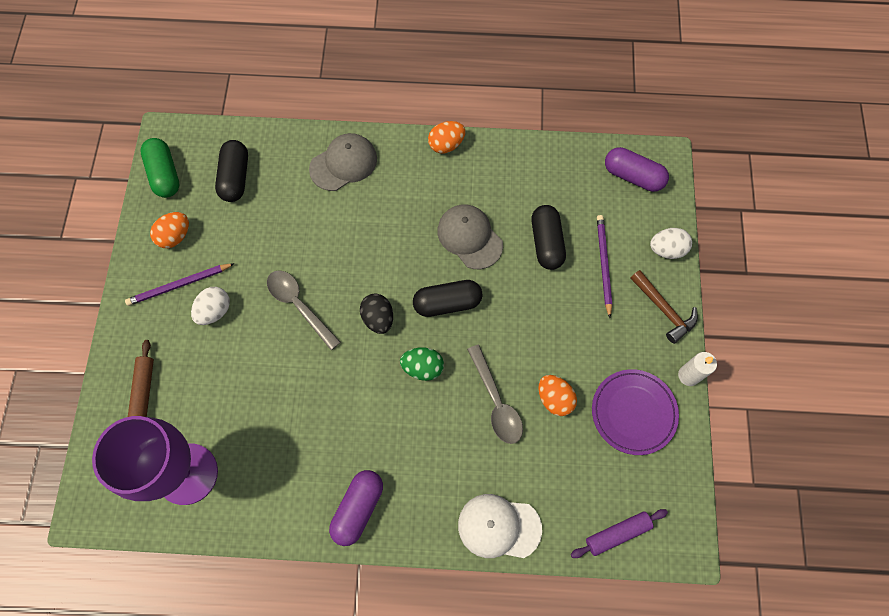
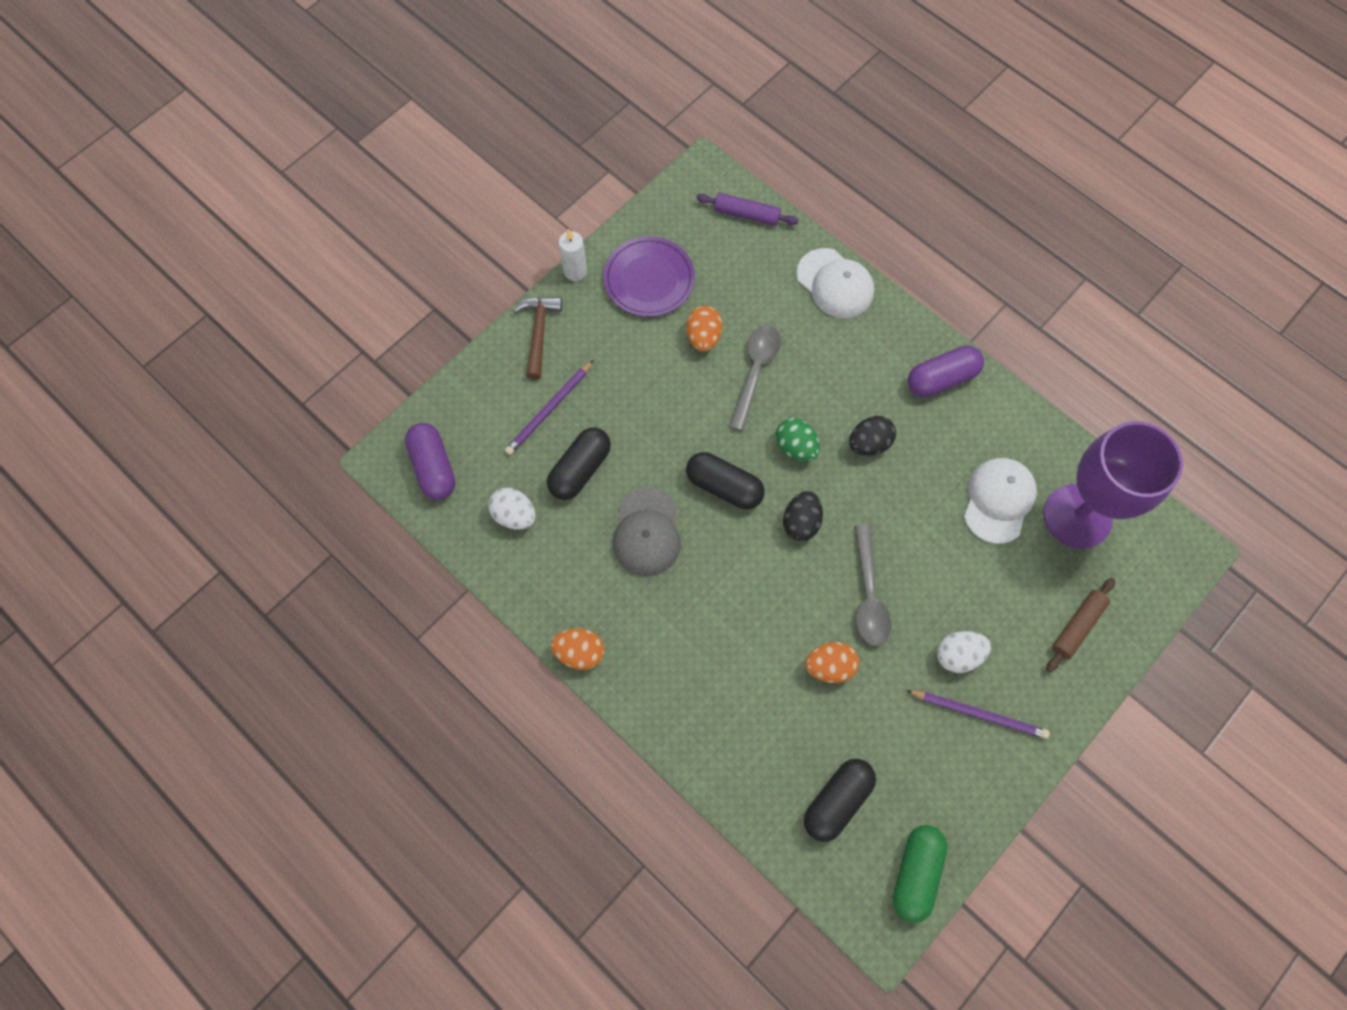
camera: 140 degrees left, 0 degrees up
orange egg [150,212,189,248] -> orange egg moved to [805,642,859,683]
grey cap [309,133,377,191] -> none
white egg [650,228,692,259] -> white egg moved to [488,488,536,530]
none -> black egg [849,416,896,456]
none -> white cap [964,458,1037,544]

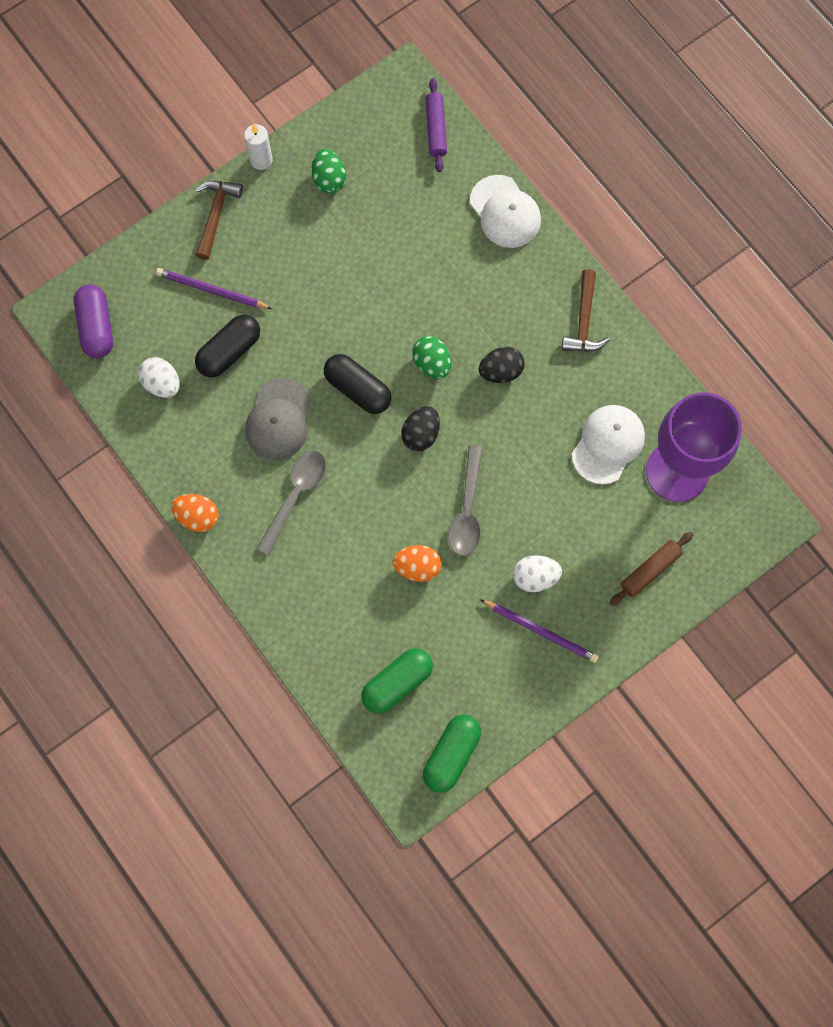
camera: 10 degrees right, 5 degrees up
purple pencil [505,360,594,455] -> purple pencil turned 60 degrees clockwise [156,268,272,309]
purple plate [603,236,695,317] -> green egg [311,149,346,194]
orange egg [686,306,722,351] -> none
purple rolling pin [696,193,799,226] -> purple rolling pin turned 60 degrees clockwise [425,78,447,172]
grey spoon [729,325,781,431] -> grey spoon moved to [257,451,326,555]
black capsule [804,759,876,842] -> green capsule [361,648,433,714]
purple capsule [908,345,984,397] -> brown hammer [562,269,610,352]

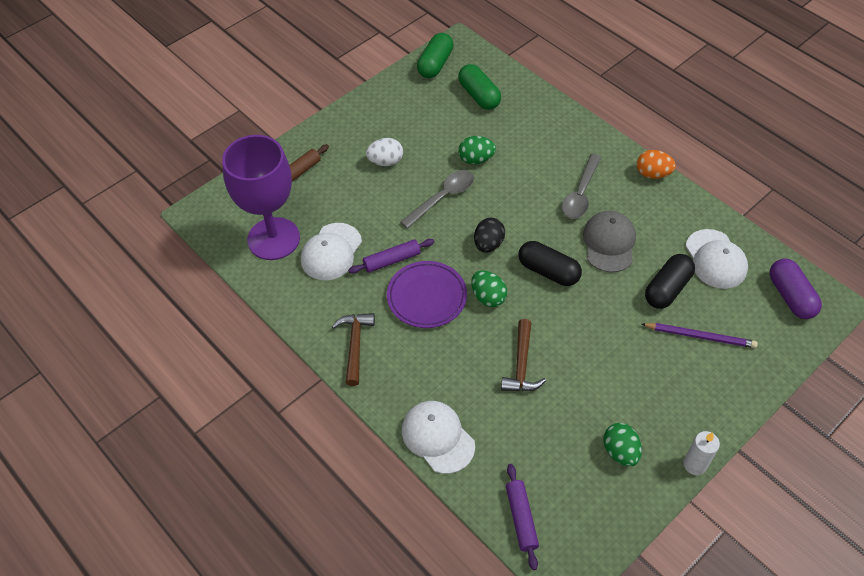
camera: 175 degrees right, 20 degrees down
white egg [138,357,180,398] -> white cap [685,229,748,289]
brown hammer [195,181,243,260] -> brown hammer moved to [501,319,546,391]
green capsule [361,648,433,714] -> green capsule turned 75 degrees counterclockwise [458,64,501,110]
orange egg [393,545,441,582] -> green egg [458,136,496,164]
grey spoon [448,445,483,556] -> grey spoon turned 45 degrees clockwise [400,170,474,229]
black egg [479,347,525,383] -> purple plate [387,261,467,328]
purple pencil [480,599,598,663] -> none
none -> purple rolling pin [348,239,434,274]

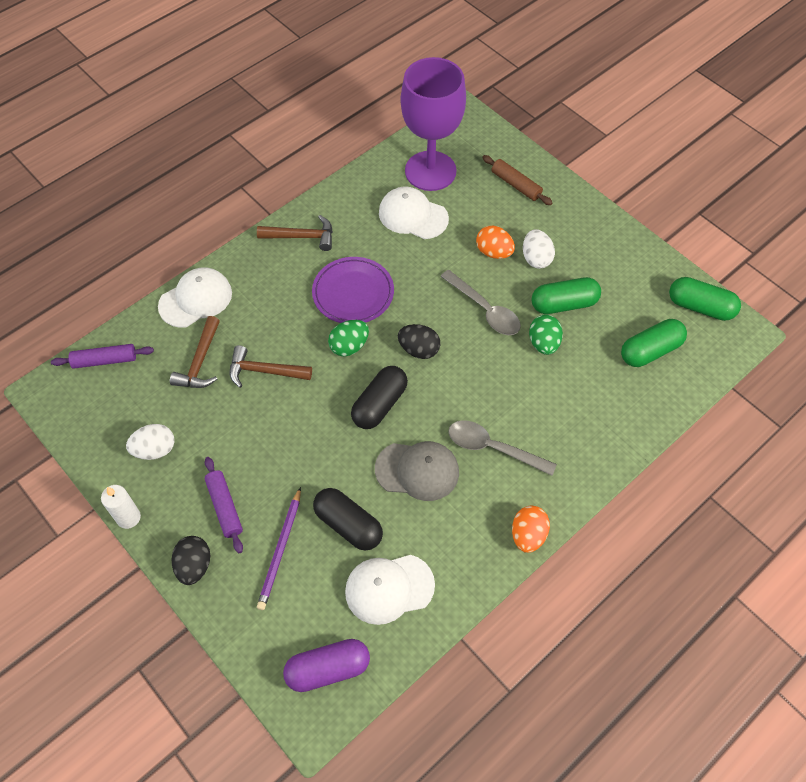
camera: 90 degrees right, 5 degrees up
purple rolling pin [348,239,434,274] -> purple rolling pin moved to [205,457,243,553]
green egg [603,423,642,467] -> white egg [126,424,174,460]
none -> brown hammer [170,316,220,388]
none -> black egg [171,536,210,585]
none -> orange egg [476,226,515,259]
none -> green capsule [532,277,601,314]

